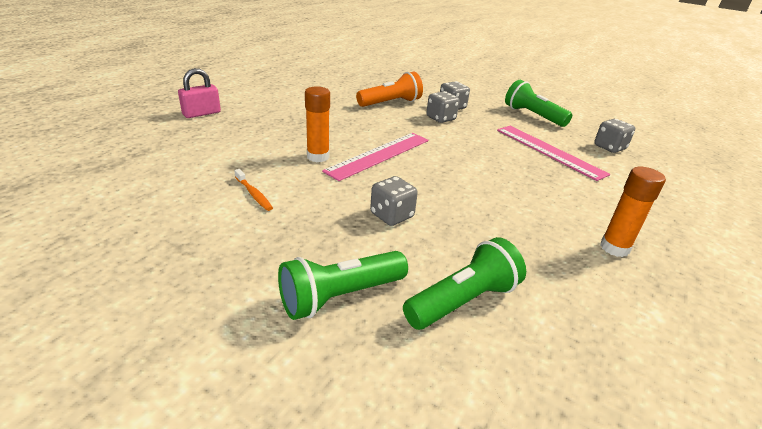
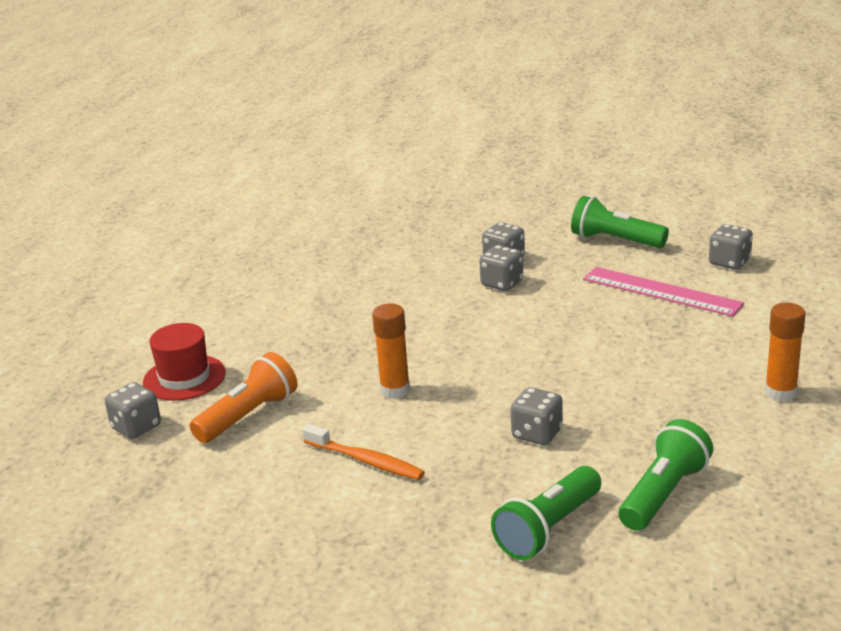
camera: 15 degrees left, 5 degrees down
pink padlock [178,68,221,118] -> red hat [143,323,226,401]
orange toothbrush [234,169,273,211] -> orange toothbrush [302,424,425,480], size x1.51
pink ruler [322,133,429,181] -> none
orange flashlight [356,72,423,107] -> orange flashlight moved to [190,352,298,443]
none -> grey dice [105,382,161,439]

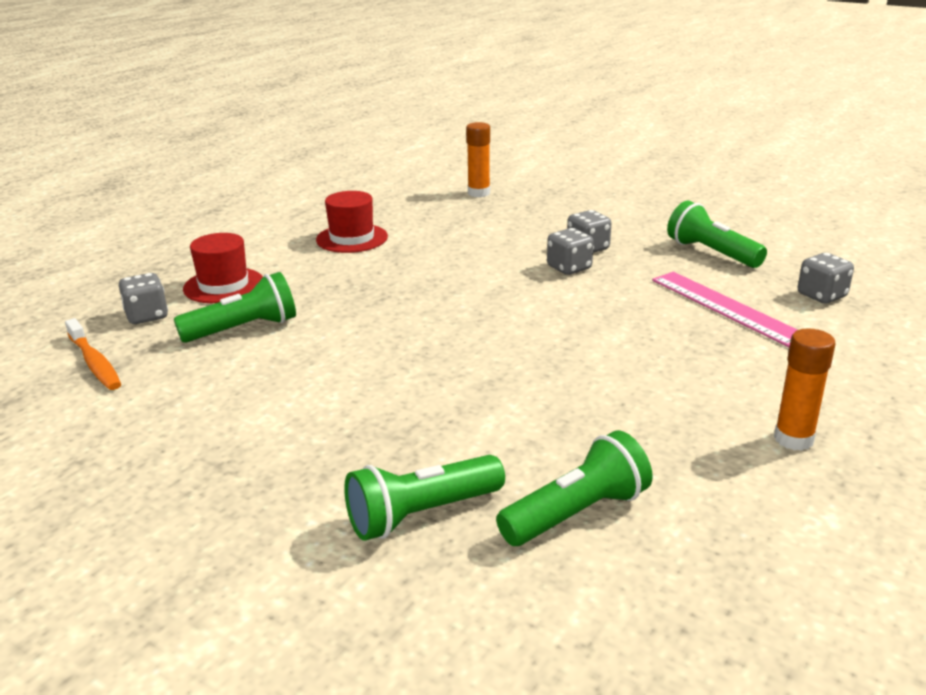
camera: 20 degrees right, 0 degrees up
orange flashlight [190,352,298,443] -> green flashlight [174,272,296,343]
orange toothbrush [302,424,425,480] -> orange toothbrush moved to [65,318,121,390]
orange glue stick [372,304,410,399] -> orange glue stick moved to [466,122,490,197]
grey dice [511,387,563,445] -> none
none -> red hat [316,191,388,253]

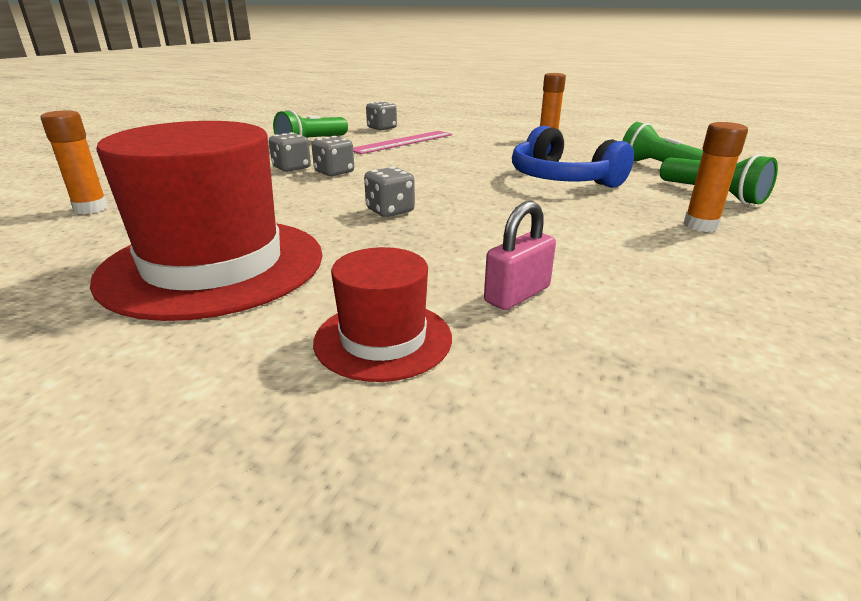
camera: 100 degrees left, 0 degrees up
orange toothbrush [65,318,121,390] -> none
grey dice [119,273,168,324] -> grey dice moved to [364,166,415,217]
green flashlight [174,272,296,343] -> pink padlock [484,201,556,310]
red hat [316,191,388,253] -> red hat [90,121,323,321], size x1.99
none -> blue headphones [512,126,634,188]
none -> orange glue stick [684,122,748,232]

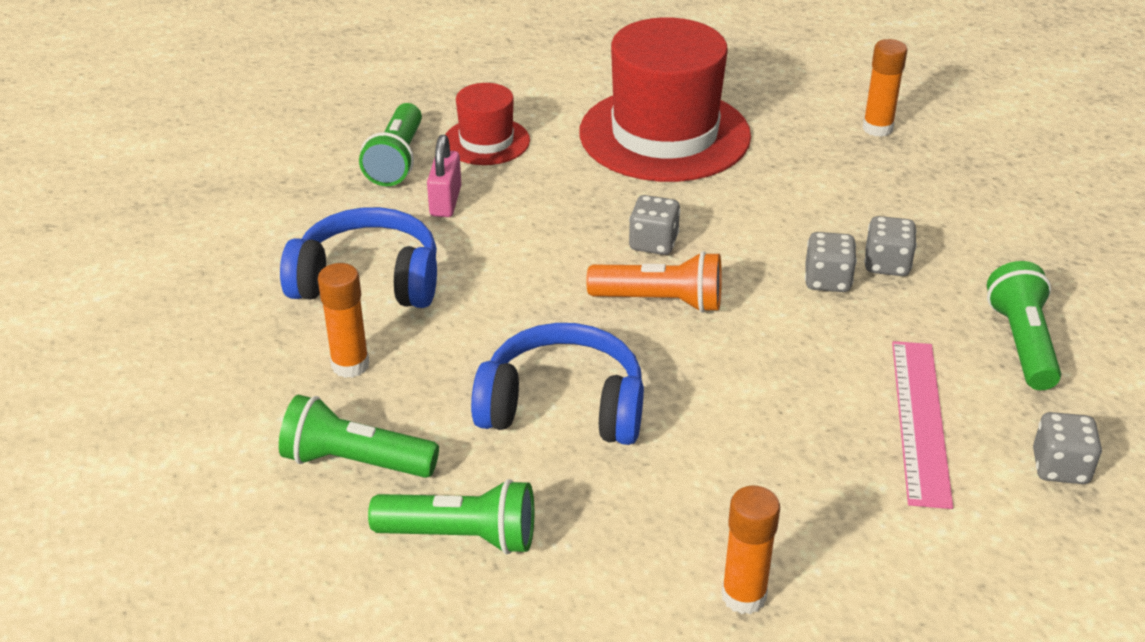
camera: 140 degrees right, 10 degrees up
none -> blue headphones [280,207,437,308]
none -> green flashlight [359,103,422,186]
none -> orange flashlight [586,251,722,313]

